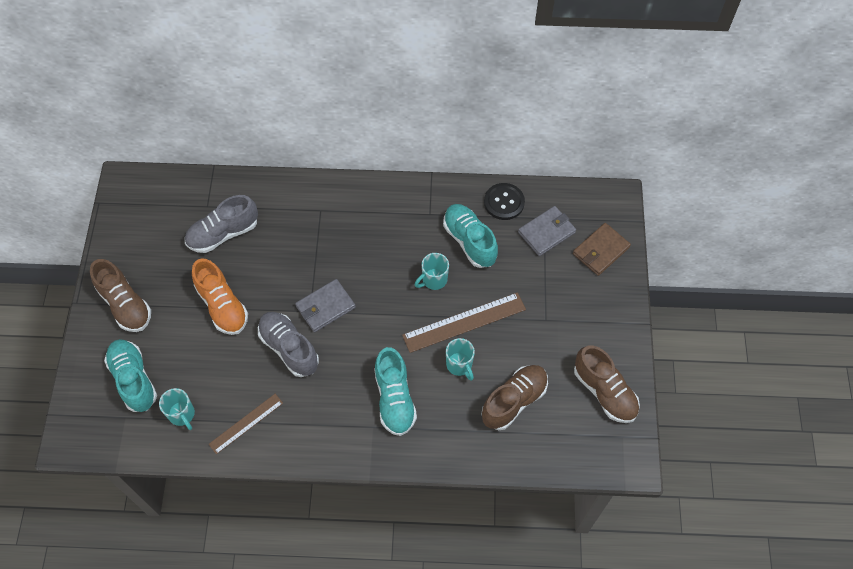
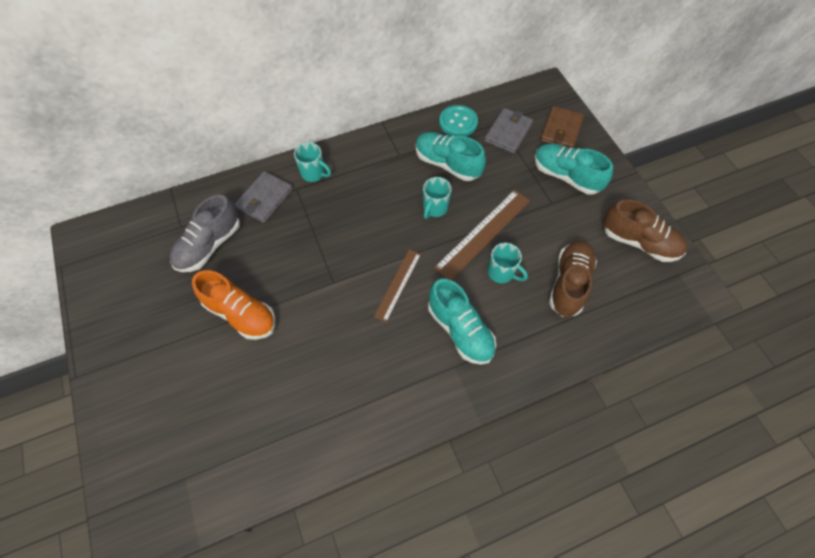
camera: 25 degrees left, 0 degrees up
brown shoe [90,259,151,332] -> none
turquoise shoe [104,339,157,412] -> turquoise shoe moved to [534,143,613,195]
turquoise mug [159,388,195,430] -> turquoise mug moved to [294,142,331,182]
brown ruler [208,394,283,454] -> brown ruler moved to [374,249,421,322]
grey shoe [258,312,319,377] -> none
grey wallet [295,279,356,332] -> grey wallet moved to [235,171,293,223]
black button [484,183,525,220] -> turquoise button [439,105,478,136]

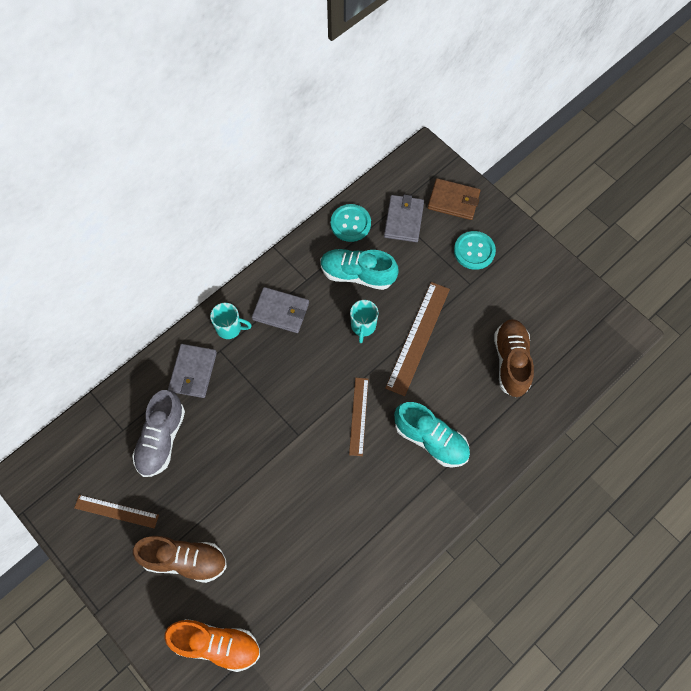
camera: 20 degrees left, 5 degrees up
orange shoe [192,270,275,340] -> orange shoe moved to [164,619,260,672]
turquoise mug [488,243,528,283] -> none
turquoise shoe [534,143,613,195] -> turquoise button [454,231,496,270]
brown wallet [540,106,584,148] -> brown wallet turned 75 degrees counterclockwise [428,178,481,220]
brown shoe [603,199,687,262] -> brown shoe moved to [133,536,227,583]
none -> brown ruler [74,495,159,529]
none -> grey wallet [252,287,309,333]

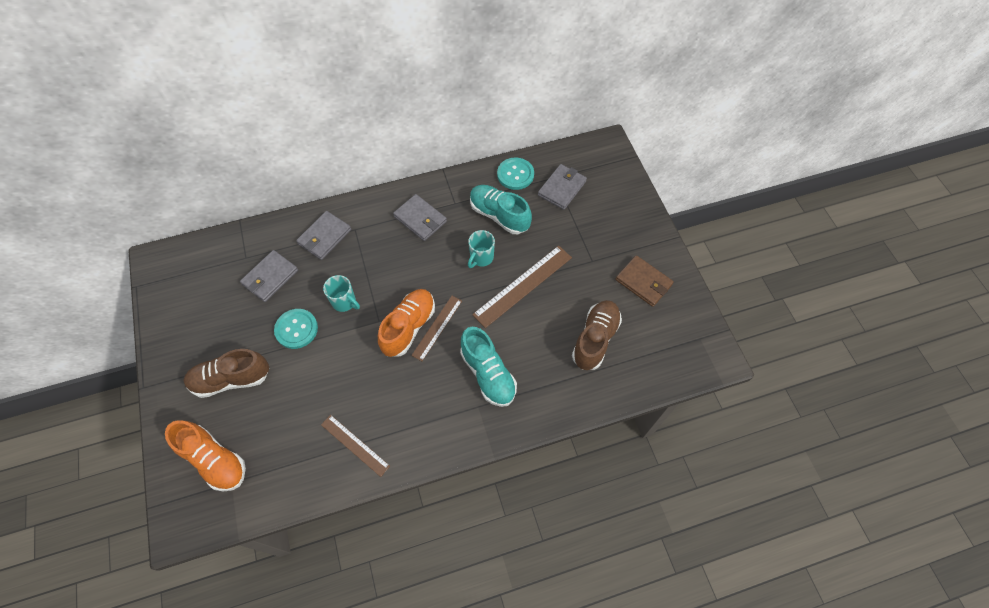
camera: 25 degrees right, 5 degrees down
brown ruler [74,495,159,529] -> brown ruler moved to [321,415,390,477]
grey shoe [132,390,185,477] -> grey wallet [240,250,298,302]
brown shoe [133,536,227,583] -> brown shoe turned 135 degrees clockwise [183,349,269,398]
turquoise mug [210,303,252,339] -> turquoise mug moved to [323,275,360,312]
brown wallet [428,178,481,220] -> brown wallet moved to [615,255,674,307]
turquoise button [454,231,496,270] -> turquoise button moved to [274,309,318,349]
none -> orange shoe [378,289,435,357]

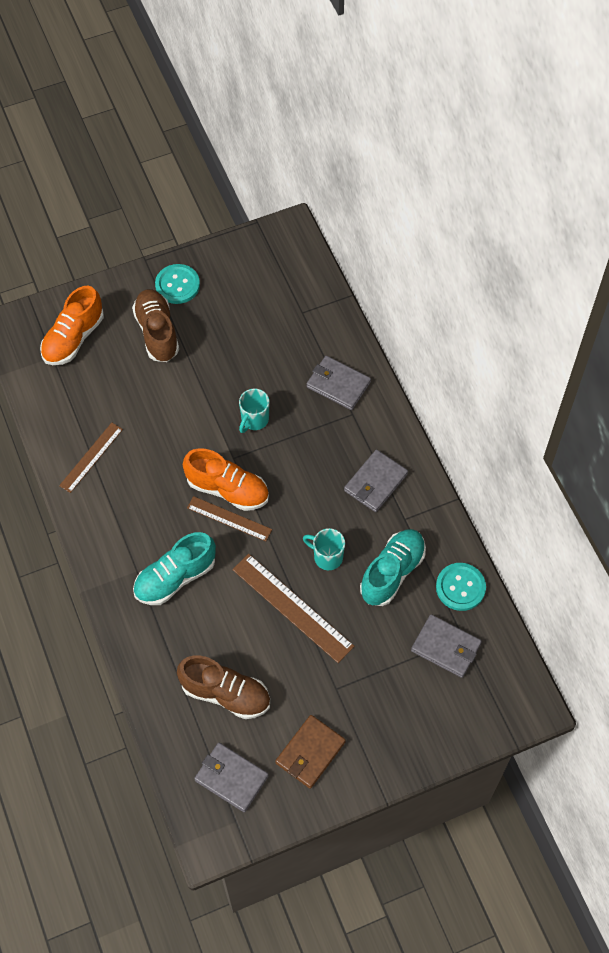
camera: 85 degrees right, 0 degrees up
grey wallet [240,250,298,302] -> grey wallet moved to [194,743,269,812]
turquoise button [274,309,318,349] -> turquoise button moved to [155,264,200,304]

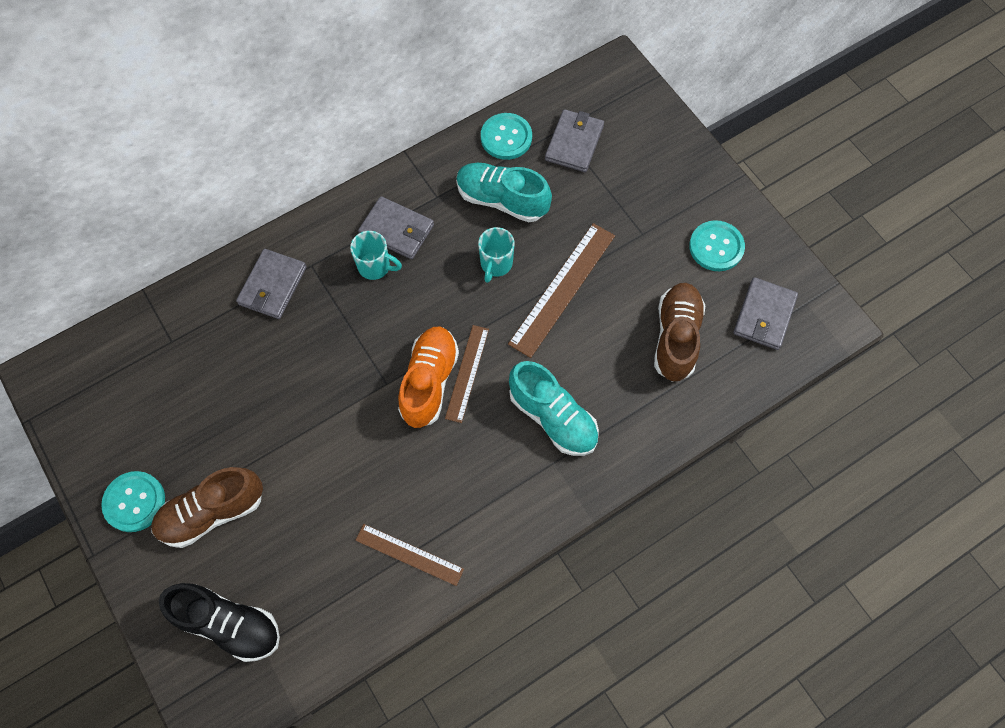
camera: 100 degrees left, 5 degrees up
orange shoe [40,286,104,365] -> black shoe [159,583,280,662]
turquoise mug [239,389,269,433] -> turquoise mug moved to [350,231,402,280]
brown wallet [275,715,346,789] -> turquoise button [689,220,745,271]

